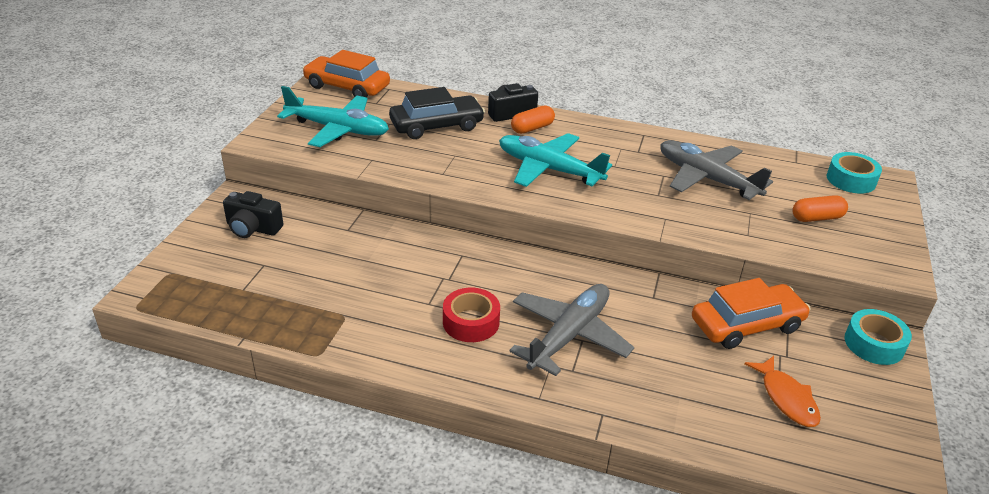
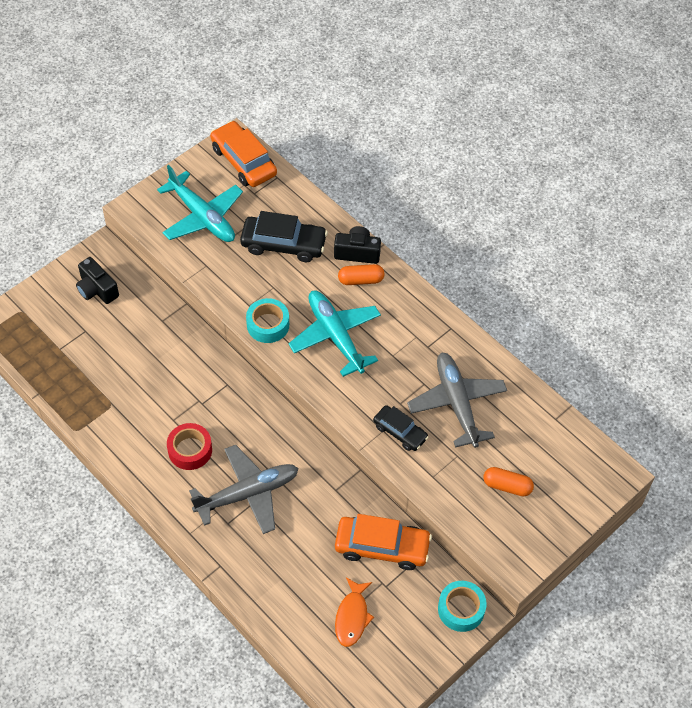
camera: 30 degrees right, 20 degrees up
turquoise tape [827,152,882,194] -> turquoise tape moved to [246,298,289,343]
none -> black car [373,405,428,451]

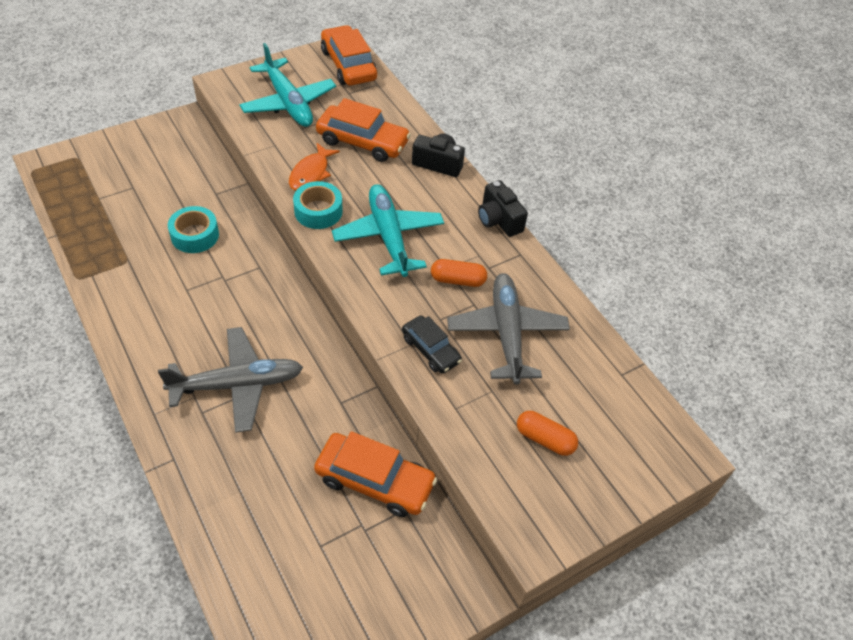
camera: 10 degrees right, 5 degrees down
black camera [76,257,119,304] -> black camera moved to [478,180,528,237]
red tape [167,423,212,470] -> none
black car [240,211,328,262] -> orange car [316,98,411,162]
orange fish [335,577,374,647] -> orange fish moved to [289,143,340,190]
orange capsule [338,264,385,285] -> orange capsule moved to [431,259,487,287]
turquoise tape [438,581,487,632] -> turquoise tape moved to [168,206,219,253]

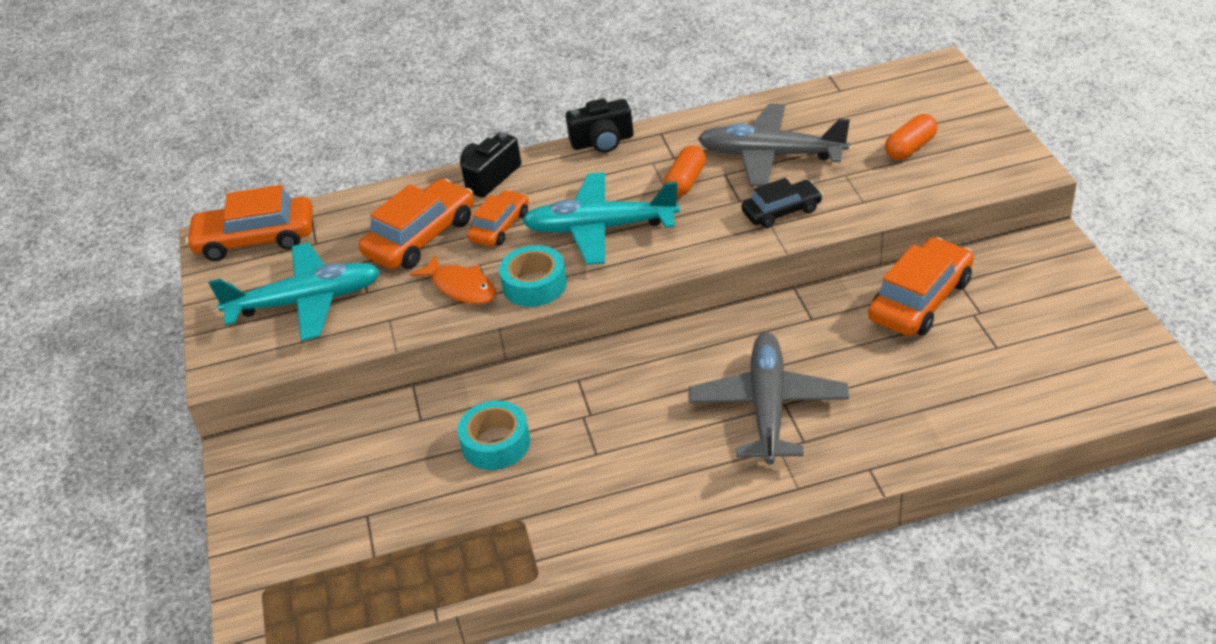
camera: 65 degrees left, 10 degrees down
none -> orange car [467,190,529,247]

